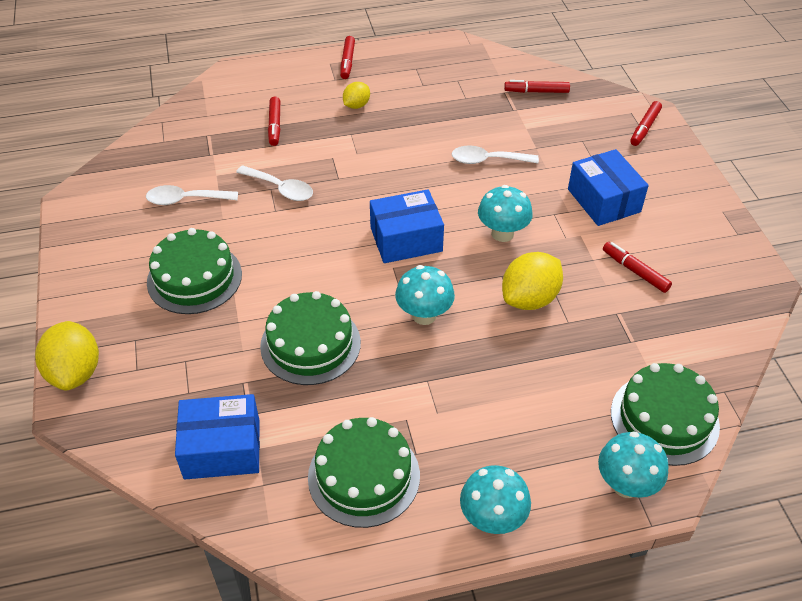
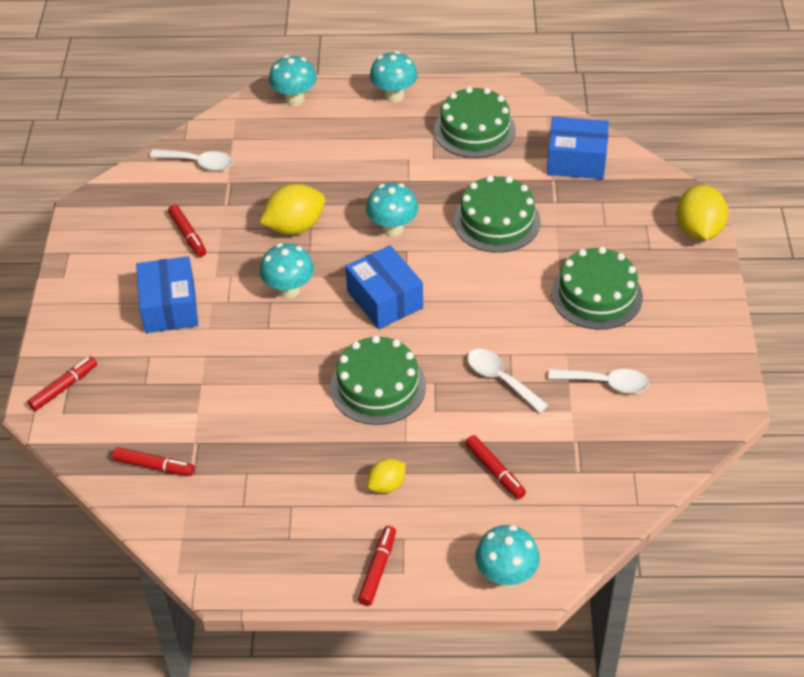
camera: 165 degrees left, 0 degrees up
red marker [268,97,280,146] -> red marker turned 135 degrees clockwise [465,435,526,499]
blue box [370,189,444,263] -> blue box turned 60 degrees clockwise [345,245,423,329]
white spoon [452,145,539,164] -> white spoon moved to [150,149,233,171]
green cake [611,363,720,466] -> green cake moved to [330,335,426,425]
none -> turquoise mushroom [475,525,540,587]

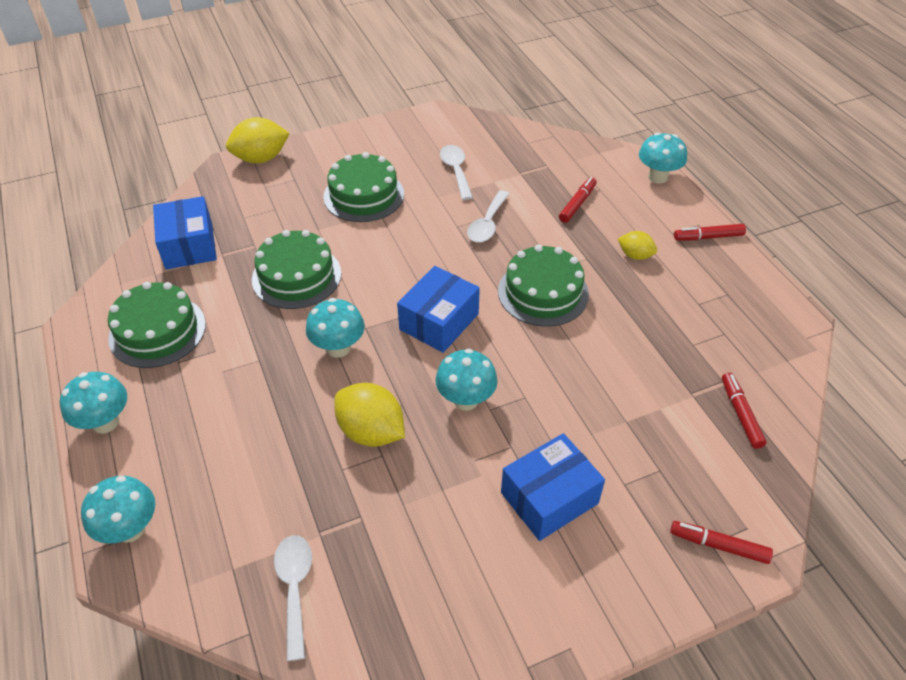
camera: 115 degrees left, 0 degrees up
red marker [168,205,206,257] -> none

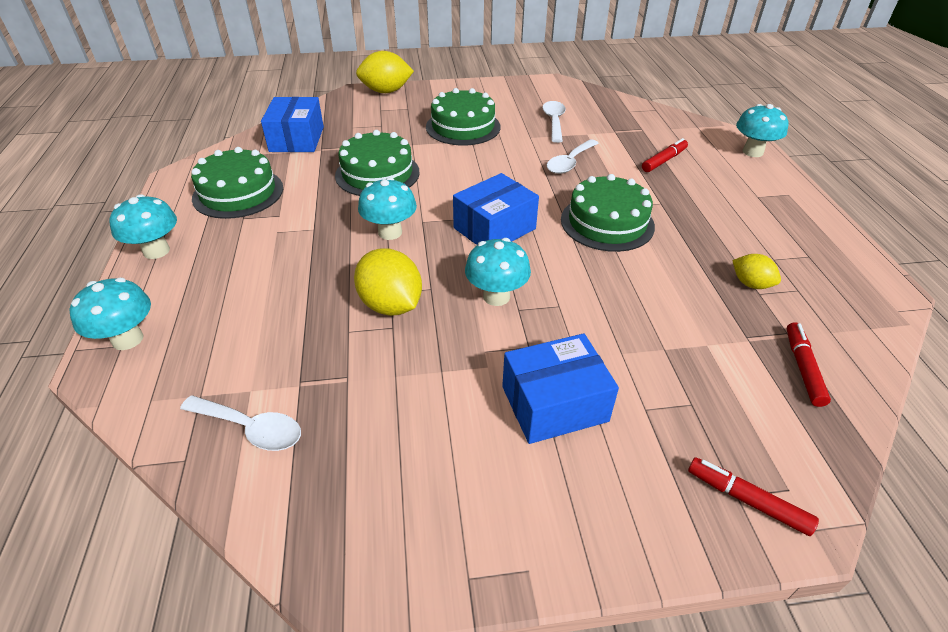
camera: 15 degrees right, 5 degrees down
white spoon [274,535,312,661] -> white spoon turned 105 degrees clockwise [180,395,301,451]
yellow lemon [618,231,657,260] -> yellow lemon moved to [732,254,781,289]
red marker [674,224,746,240] -> none

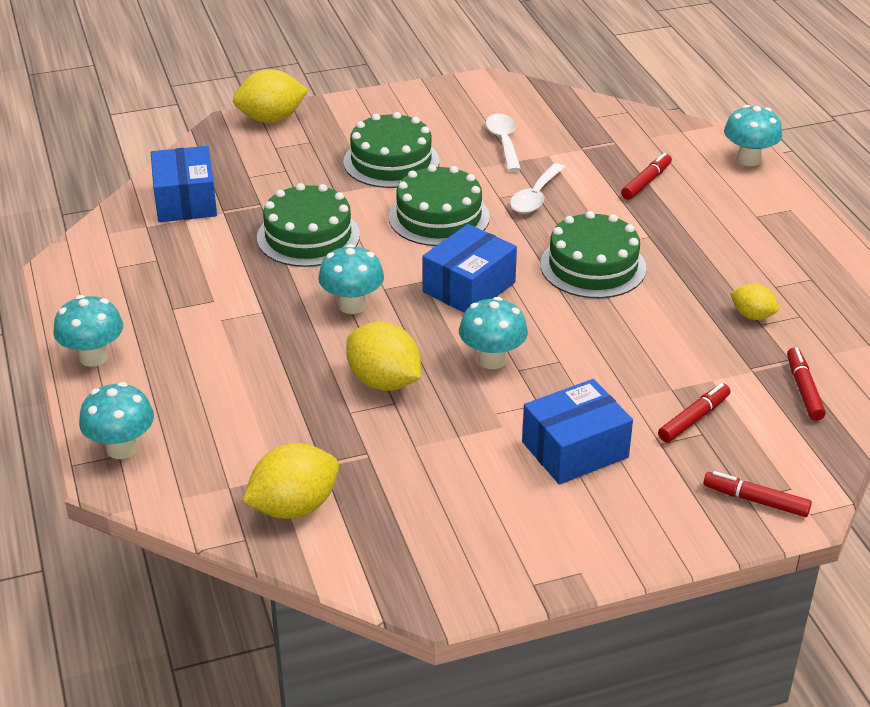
camera: 10 degrees left, 5 degrees down
white spoon [180,395,301,451] -> yellow lemon [242,443,339,519]
green cake [191,147,283,219] -> green cake moved to [389,165,490,246]
none -> red marker [658,383,730,443]

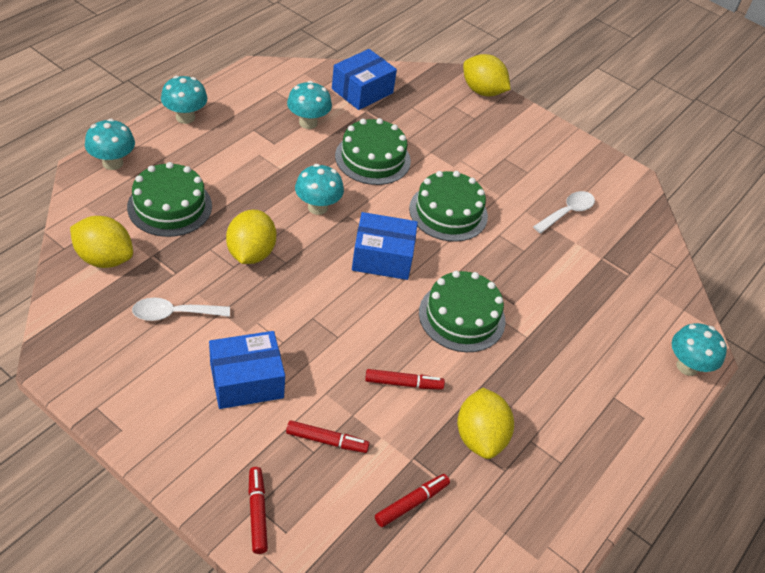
camera: 50 degrees right, 10 degrees up
green cake [343,112,439,188] -> green cake moved to [127,162,212,237]
turquoise mushroom [459,297,528,369] -> turquoise mushroom moved to [287,81,332,129]
white spoon [510,163,565,213] -> white spoon moved to [132,298,230,321]
blue box [522,379,633,485] -> blue box turned 45 degrees counterclockwise [209,331,285,409]
red marker [621,153,672,200] -> red marker moved to [365,369,445,390]
yellow lemon [730,283,779,320] -> yellow lemon [457,388,514,459], size x1.76

